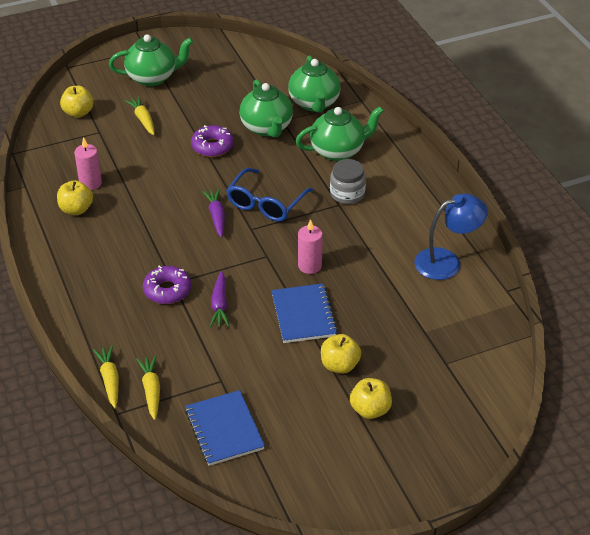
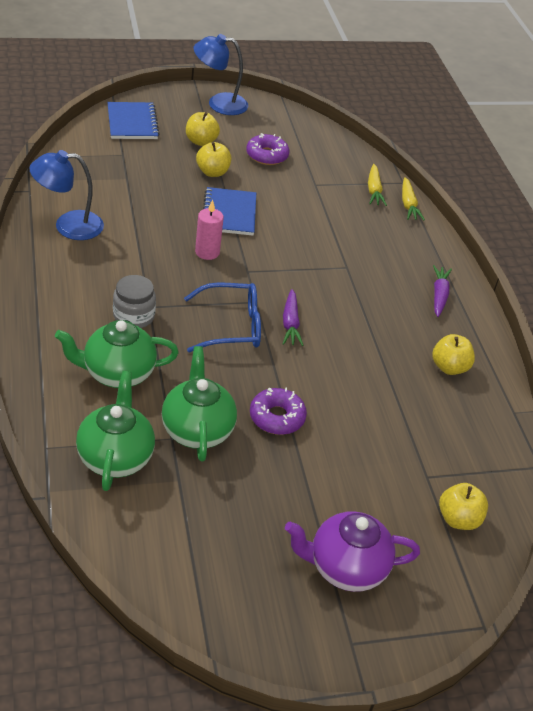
camera: 175 degrees left, 0 degrees up
pink candle [74,137,102,190] -> none
green teapot [109,34,193,86] -> purple teapot [285,511,420,592]
yellow carrot [125,96,155,135] -> none
purple donut [143,265,191,304] -> purple donut moved to [246,133,289,165]
blue notebook [185,390,265,466] -> blue notebook moved to [107,102,159,139]
purple carrot [210,271,229,327] -> purple carrot moved to [433,265,452,317]
blue glasses [226,168,313,221] -> blue glasses turned 45 degrees clockwise [184,282,261,353]
none -> blue lamp [194,34,248,115]

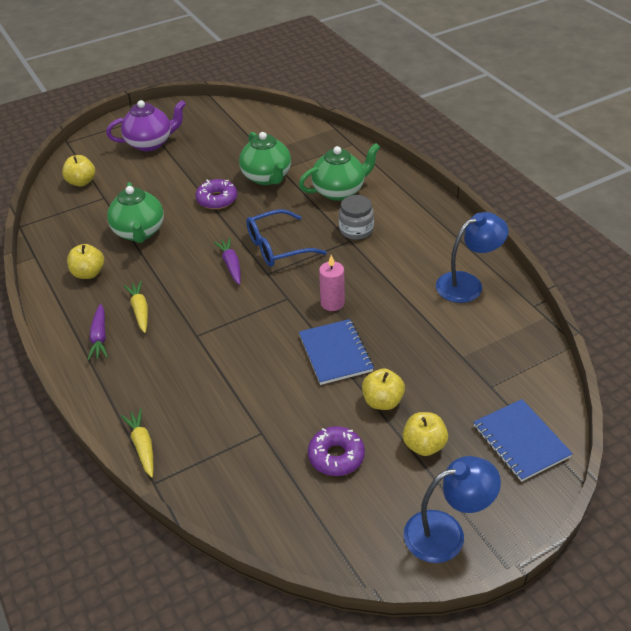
camera: 170 degrees right, 0 degrees up
green teapot [76,371,155,491] -> green teapot moved to [107,182,164,243]
yellow carrot [368,164,387,206] -> yellow carrot moved to [123,281,148,333]

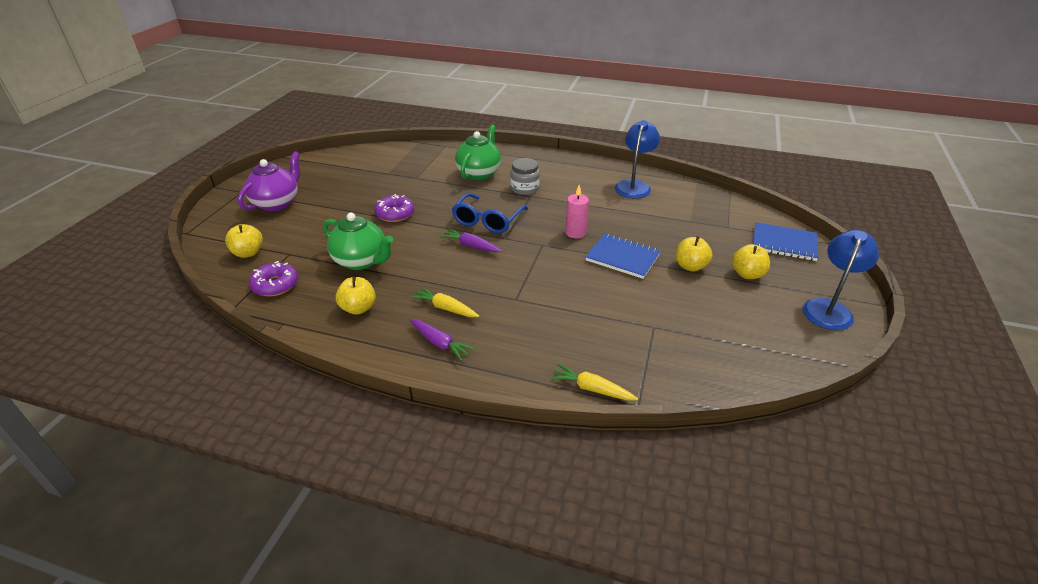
camera: 45 degrees left, 5 degrees down
green teapot [239,132,291,185] -> none
purple donut [308,426,365,476] -> purple donut moved to [249,261,298,296]

